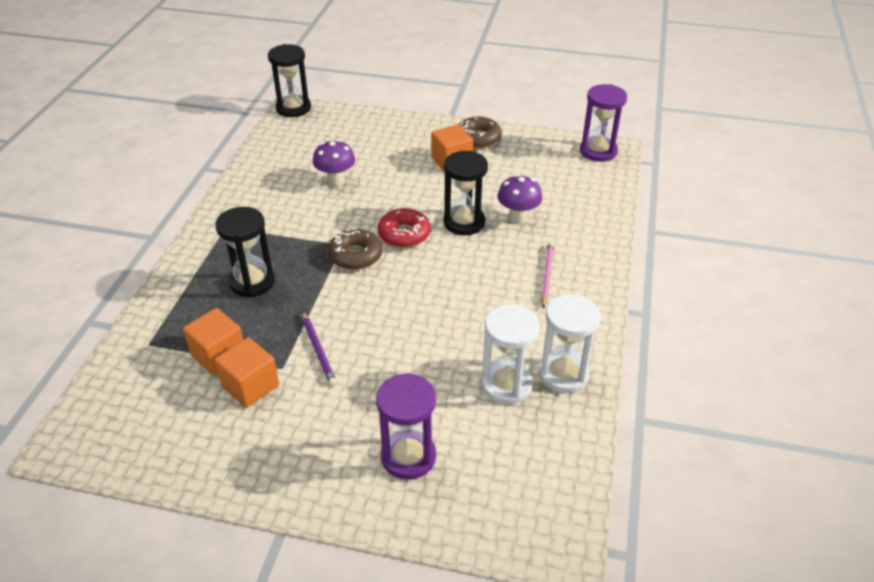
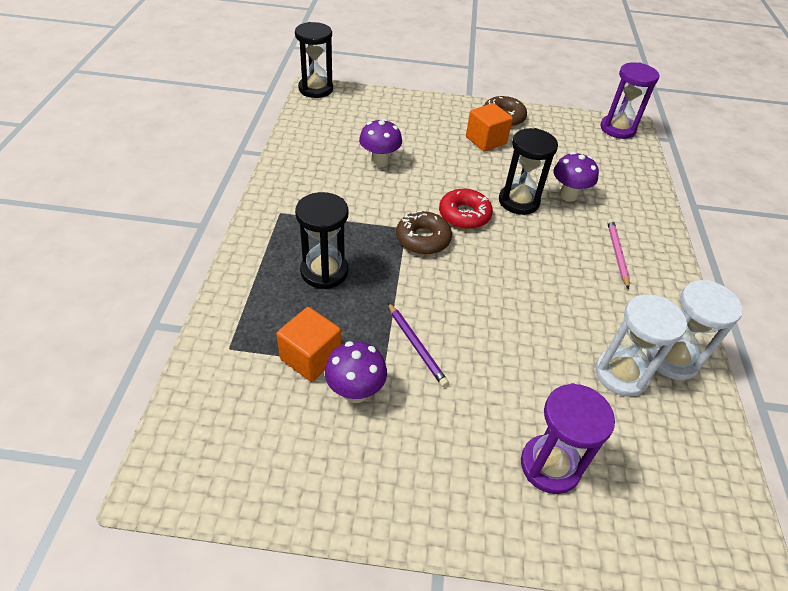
camera: 10 degrees left, 5 degrees up
orange cube [214,337,279,408] -> purple mushroom [325,341,387,403]

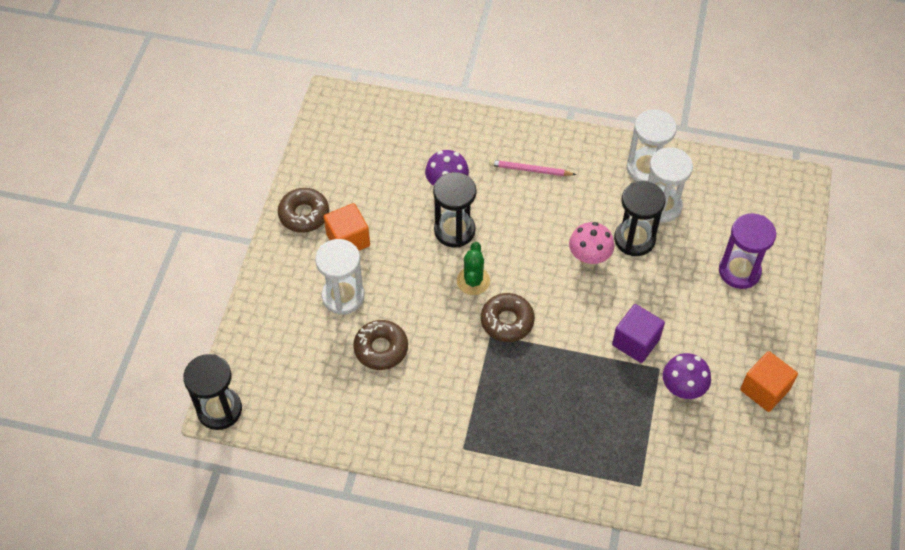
camera: 80 degrees left, 10 degrees up
orange cube [276,307,341,382] -> orange cube moved to [740,351,798,412]
black hourglass [295,192,348,289] -> black hourglass moved to [614,181,665,256]
purple mushroom [359,119,402,168] -> brown donut [353,320,408,370]
purple pencil [388,303,449,387] -> purple cube [612,304,665,363]
red donut [439,189,493,229] -> green cactus [457,242,490,295]
purple hourglass [601,62,659,139] -> none
none -> white hourglass [315,239,364,315]
none -> pink mushroom [569,222,614,267]

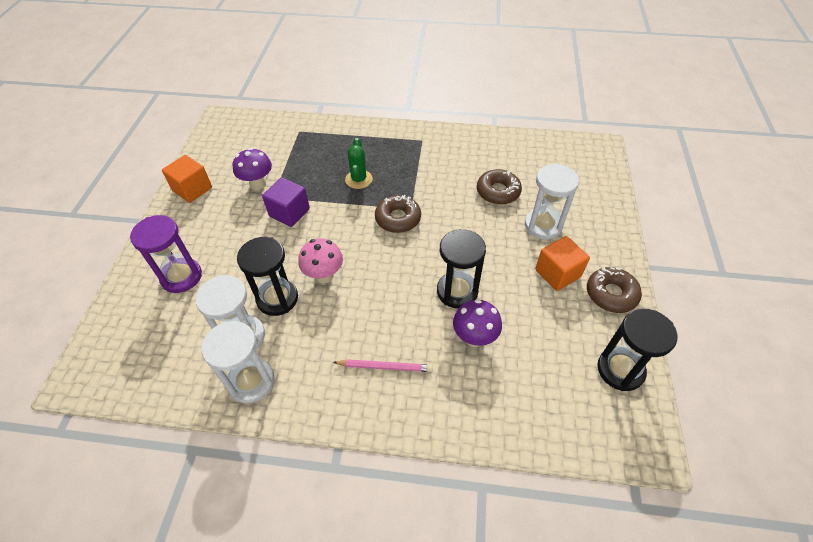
camera: 175 degrees right, 5 degrees down
black hourglass [183,354,242,430] -> black hourglass moved to [597,308,677,391]
green cactus [457,242,490,295] -> green cactus moved to [345,138,373,189]

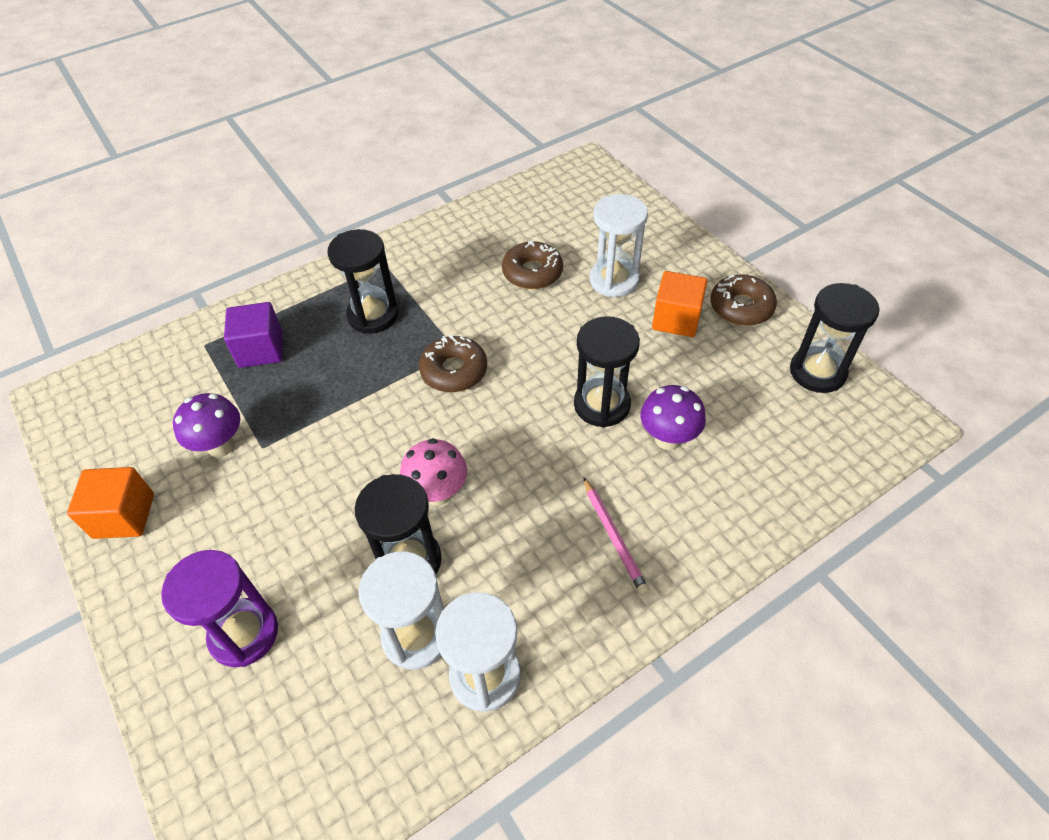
camera: 40 degrees left, 0 degrees up
purple cube [262,177,310,227] -> purple cube moved to [224,302,283,368]
pink pencil [333,359,433,372] -> pink pencil turned 105 degrees clockwise [583,477,649,595]
green cactus [345,138,373,189] -> none
none -> black hourglass [328,229,398,334]

